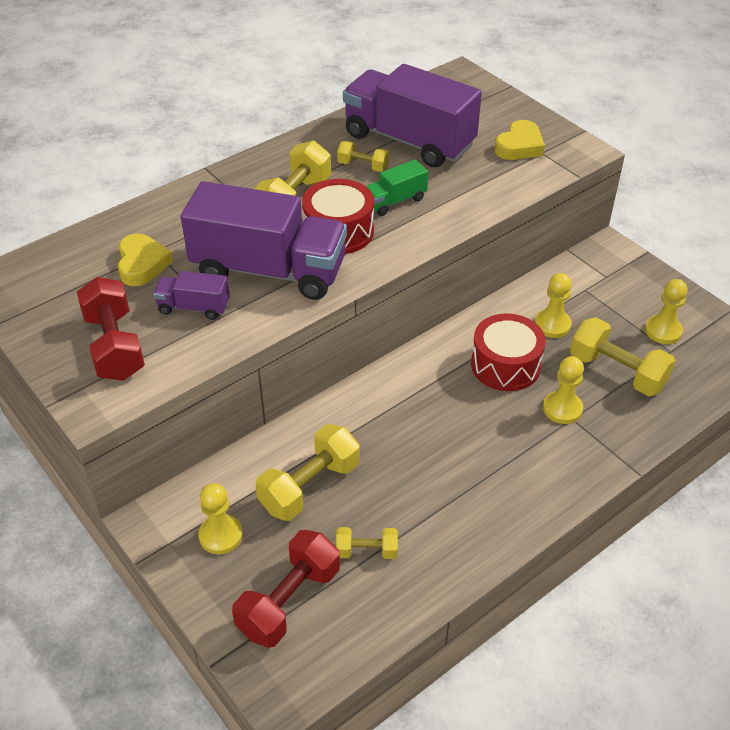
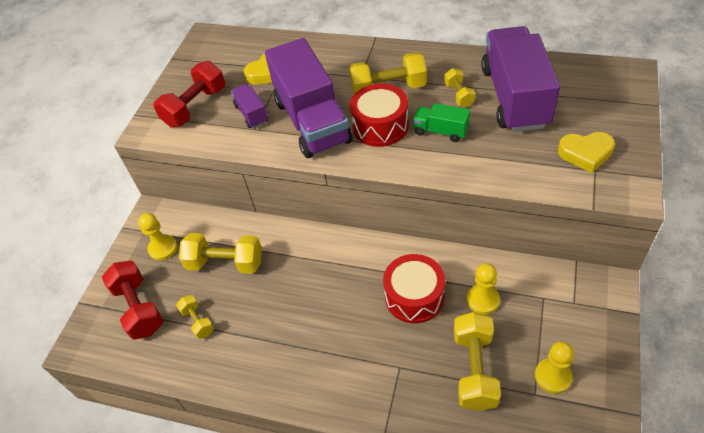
camera: 60 degrees right, 5 degrees up
red dumbbell [232,530,340,648] -> red dumbbell turned 60 degrees clockwise [102,261,164,340]
yellow pawn [543,356,584,424] -> none

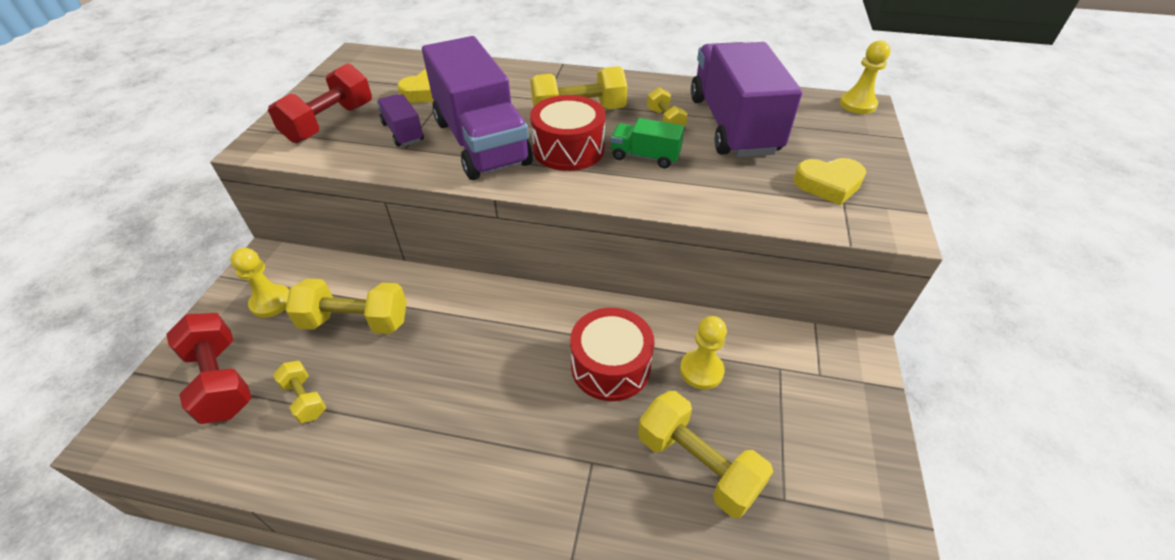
camera: 10 degrees left, 5 degrees down
yellow dumbbell [454,312,501,411] -> yellow dumbbell turned 45 degrees counterclockwise [638,391,773,518]
yellow pawn [535,341,574,394] -> yellow pawn moved to [840,40,891,114]

